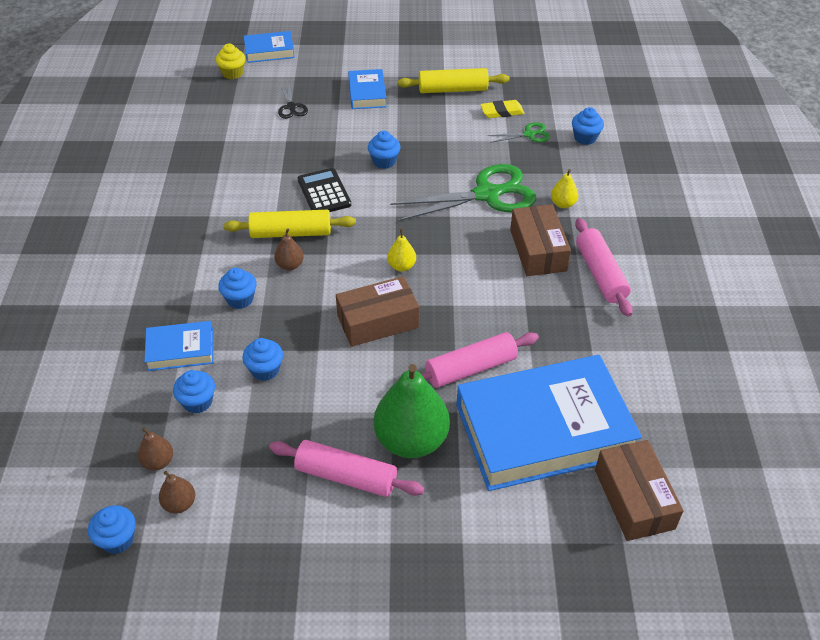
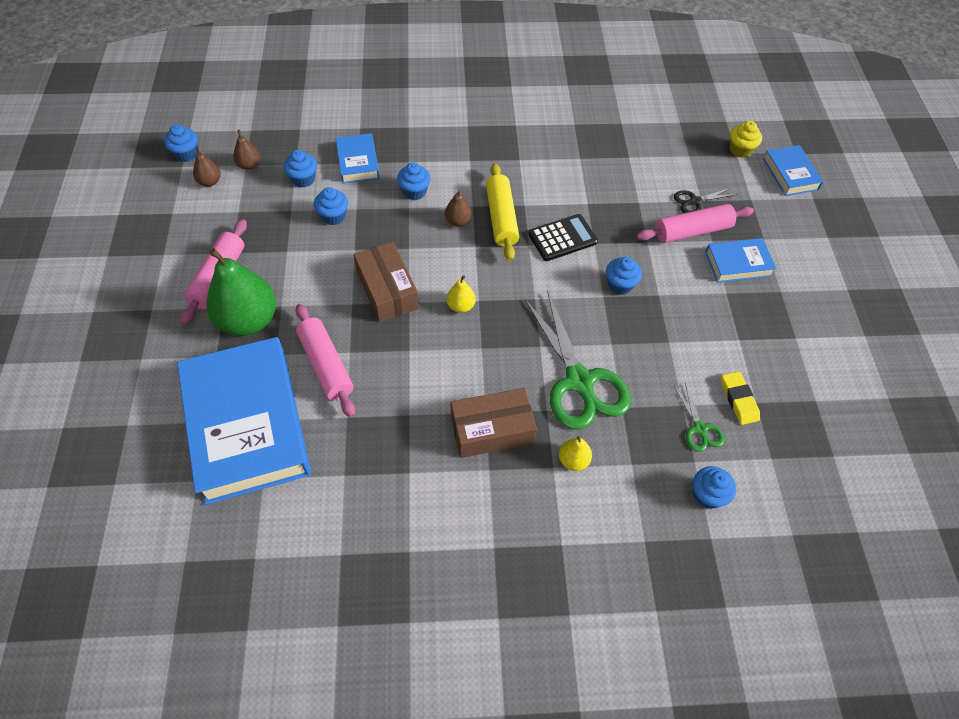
camera: 85 degrees right, 10 degrees up
yellow rolling pin [397,68,510,93] -> none
pink rolling pin [575,218,633,317] -> pink rolling pin moved to [636,204,754,243]
brown box [595,440,684,541] -> none

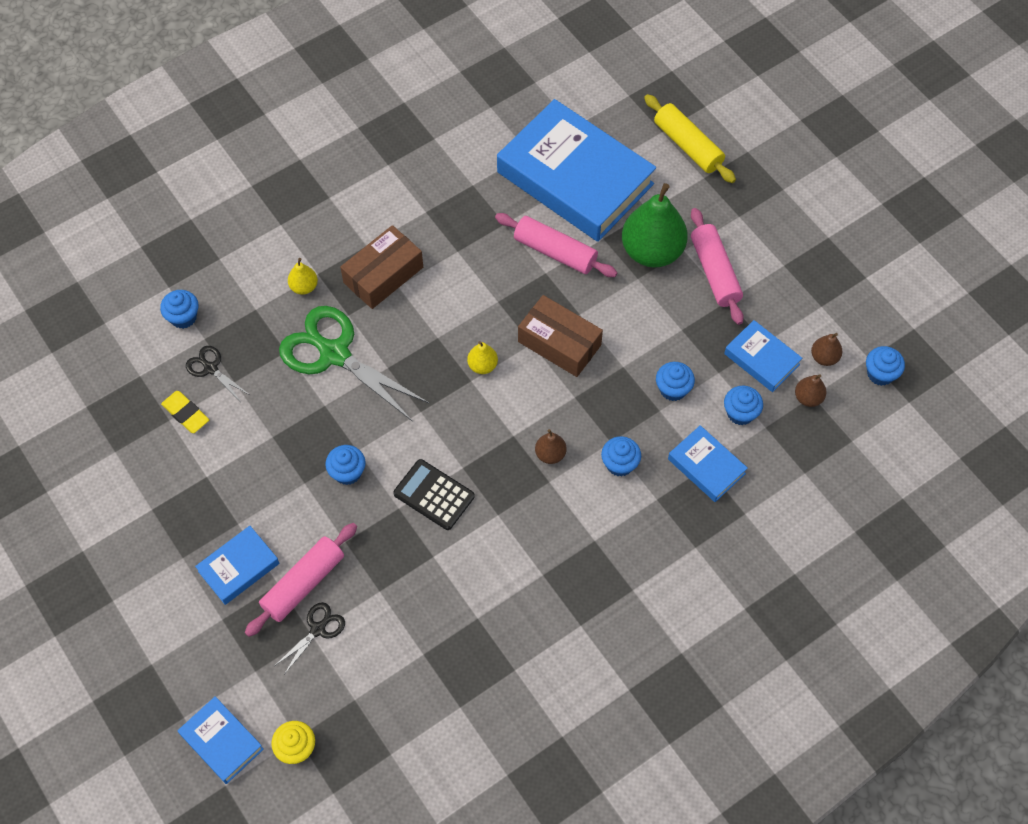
camera: 150 degrees right, 5 degrees up
yellow rolling pin [486,163,519,261] -> yellow rolling pin moved to [644,94,736,183]
black calculator [528,214,598,261] -> black calculator turned 90 degrees clockwise [393,459,475,530]
green scissors [674,382,724,452] -> black scissors [186,346,250,401]
none -> blue book [724,320,802,392]

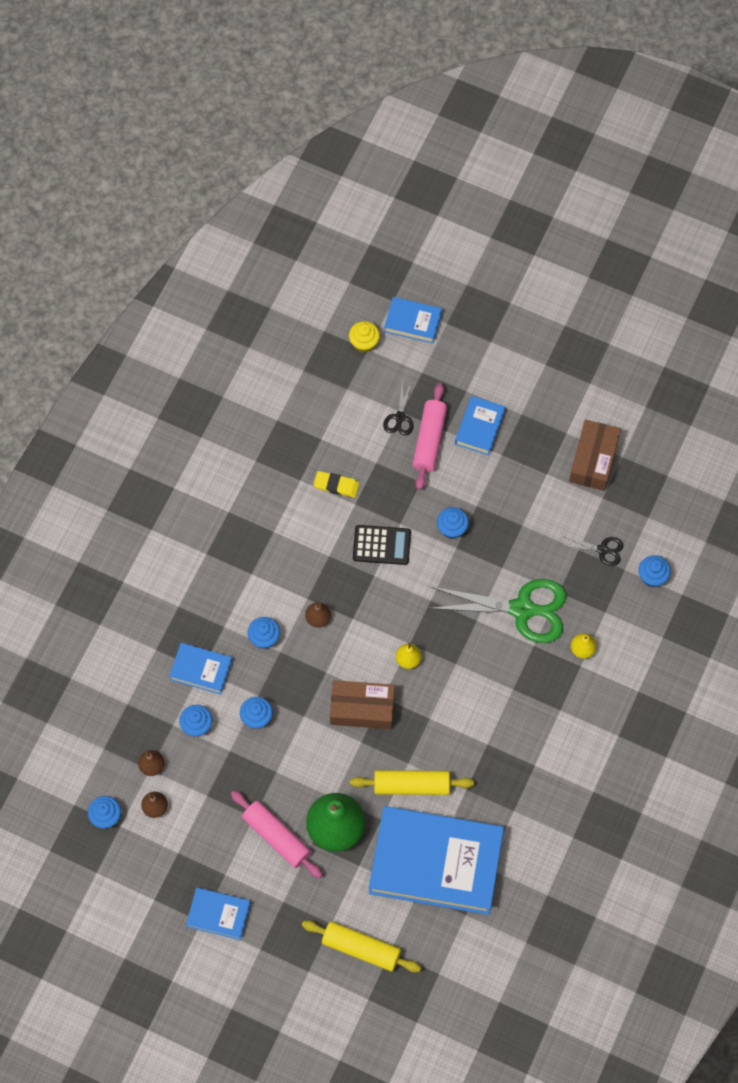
camera: 150 degrees right, 5 degrees up
yellow eraser [161,391,209,433] -> yellow eraser moved to [314,471,359,498]
brown box [340,225,423,309] -> brown box moved to [569,420,621,491]
pink rolling pin [495,213,618,277] -> yellow rolling pin [350,770,474,795]
blue book [724,320,802,392] -> blue book moved to [186,887,250,940]

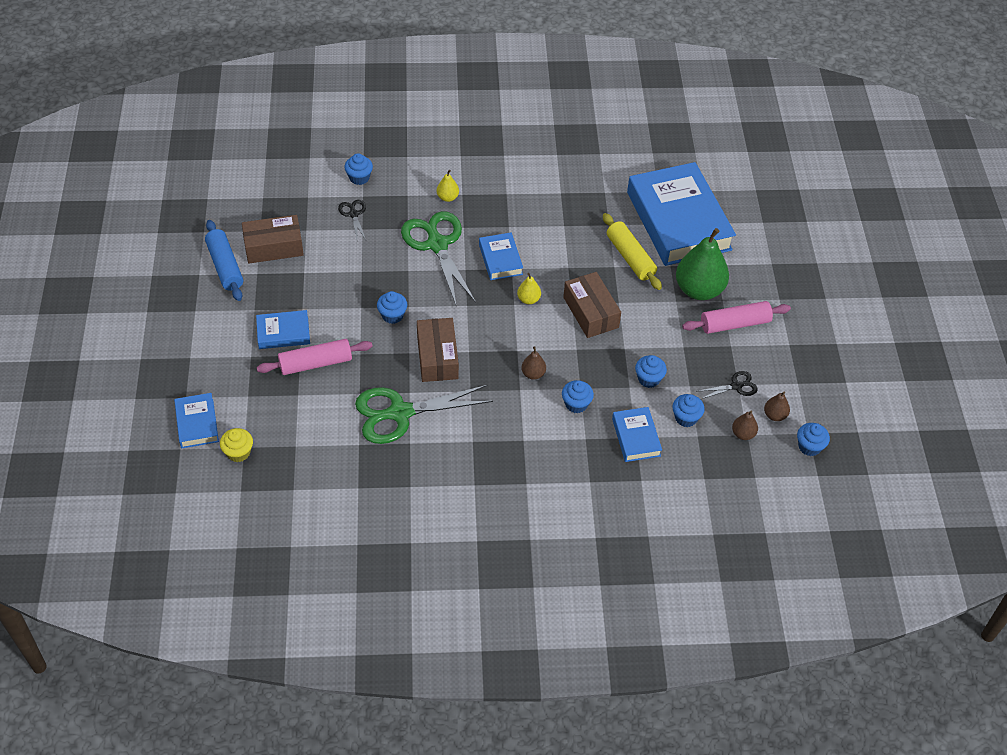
camera: 120 degrees left, 15 degrees down
blue book [186,887,250,940] -> blue book moved to [479,232,523,280]
pink rolling pin [231,791,323,879] -> pink rolling pin turned 60 degrees clockwise [682,301,791,334]
yellow rolling pin [302,920,421,973] -> none
yellow eraser [314,471,359,498] -> green scissors [355,385,493,444]
black calculator [353,525,411,565] -> brown box [417,318,459,382]
black scissors [383,381,414,436] -> black scissors moved to [699,371,758,399]
none -> blue rolling pin [205,220,243,301]

